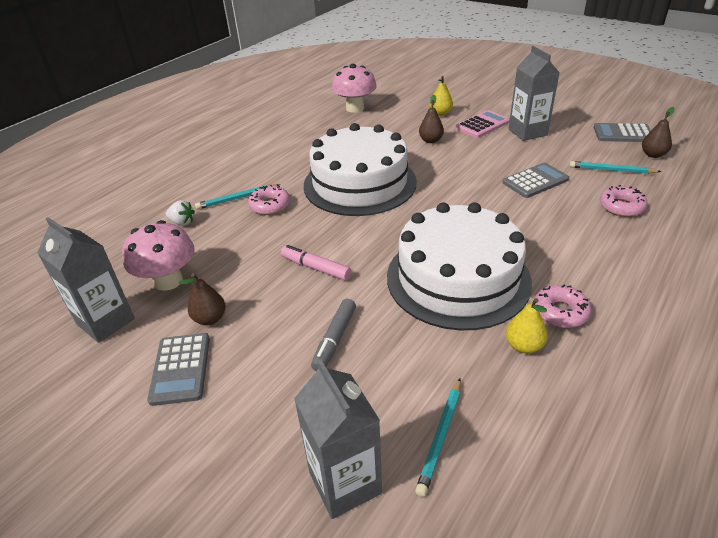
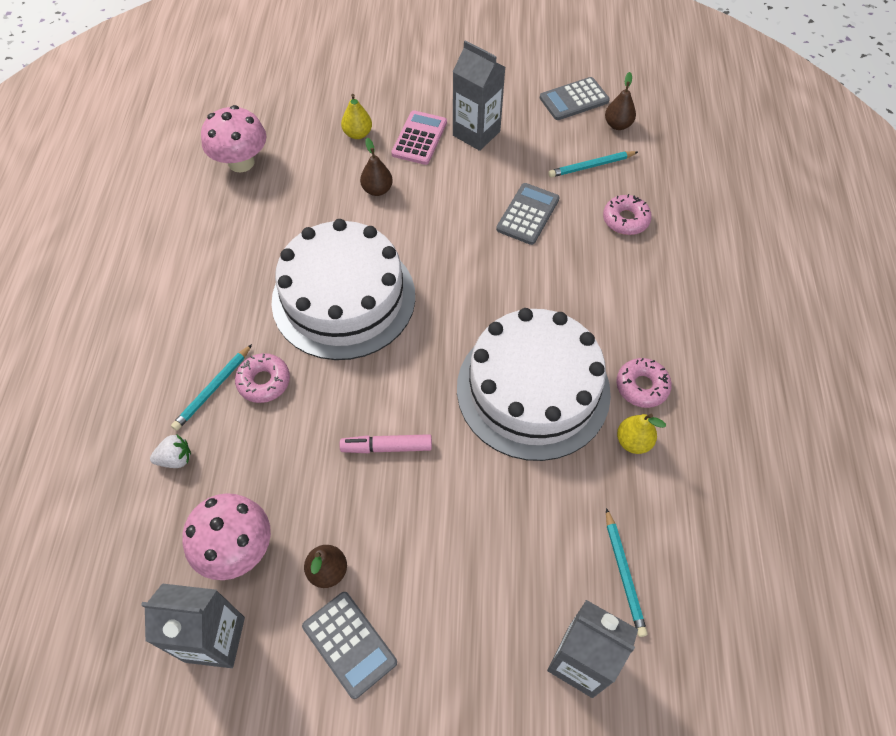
camera: 35 degrees left, 20 degrees up
grey marker [311,299,356,371] -> none

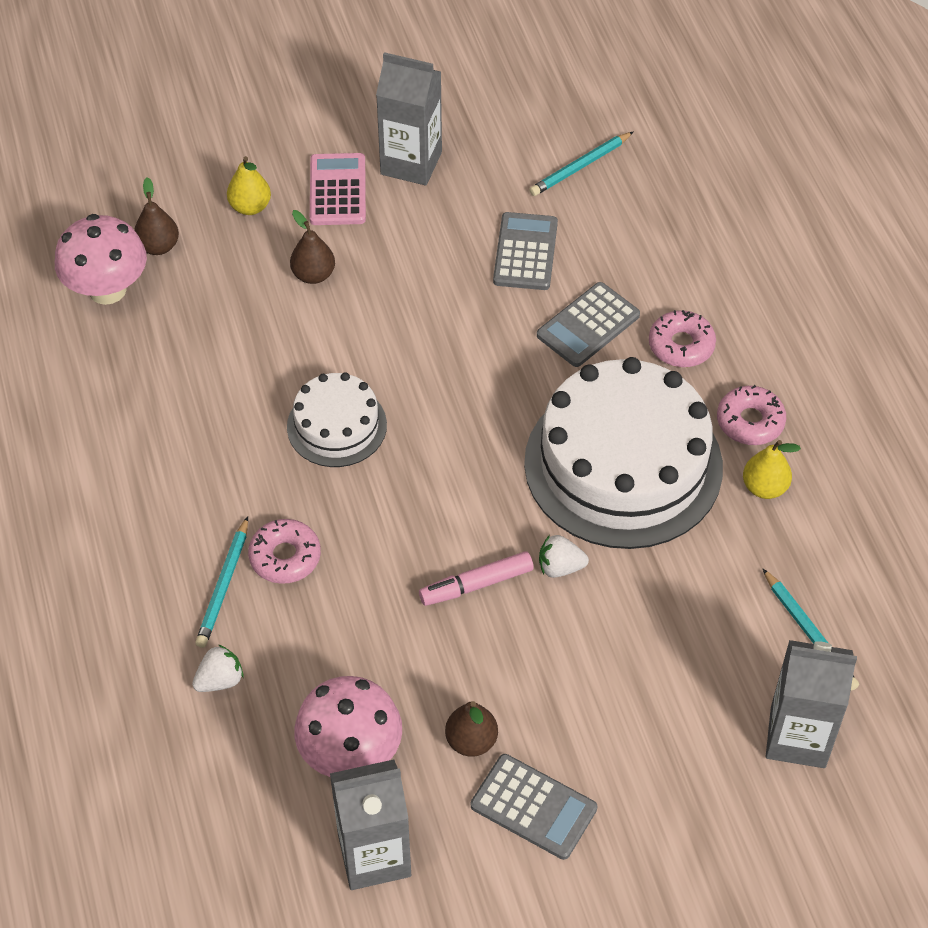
camera: 20 degrees left, 5 degrees down
white cake [271,219,415,360] -> white cake [287,372,387,467], size x0.51
grey calculator [540,77,610,120] -> grey calculator moved to [537,282,640,367]
pink donut [603,194,652,235] -> pink donut moved to [649,310,716,367]
brown pear [605,72,636,130] -> brown pear moved to [134,177,179,255]
none -> white strawberry [539,535,589,578]

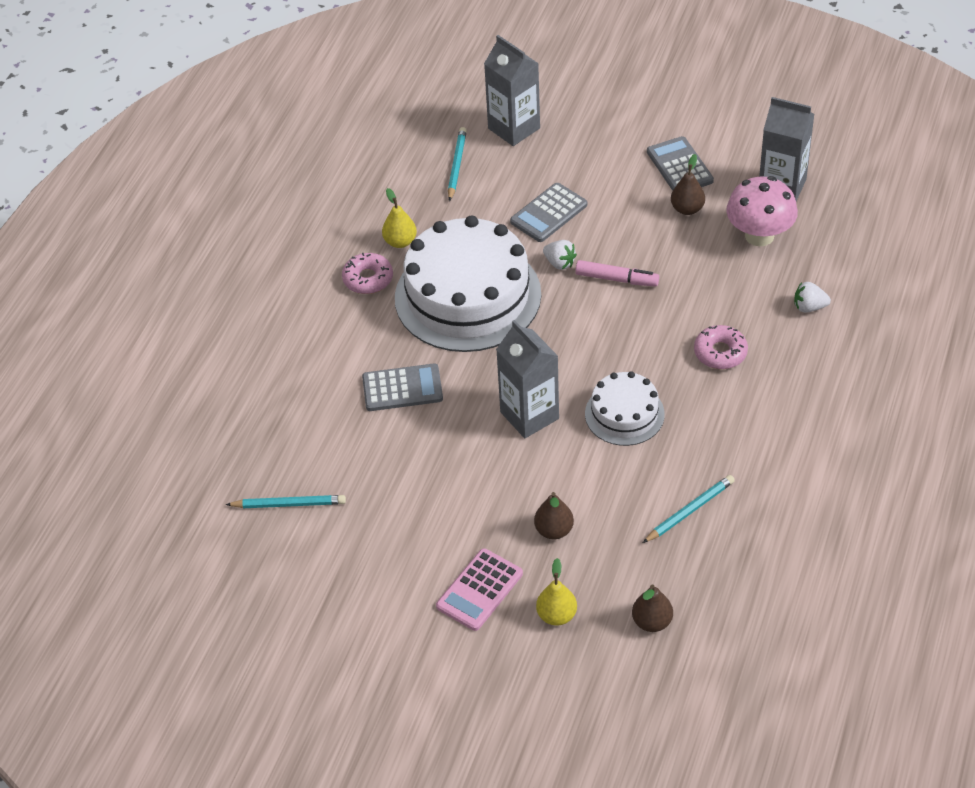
camera: 140 degrees left, 5 degrees down
pink mushroom [55,214,147,305] -> none
turquoise pencil [195,516,248,648] -> turquoise pencil moved to [643,475,735,543]
grey carton [376,52,442,186] -> grey carton moved to [496,320,559,438]
grey calculator [493,212,558,290] -> grey calculator moved to [510,183,587,242]
pink donut [649,310,716,367] -> none

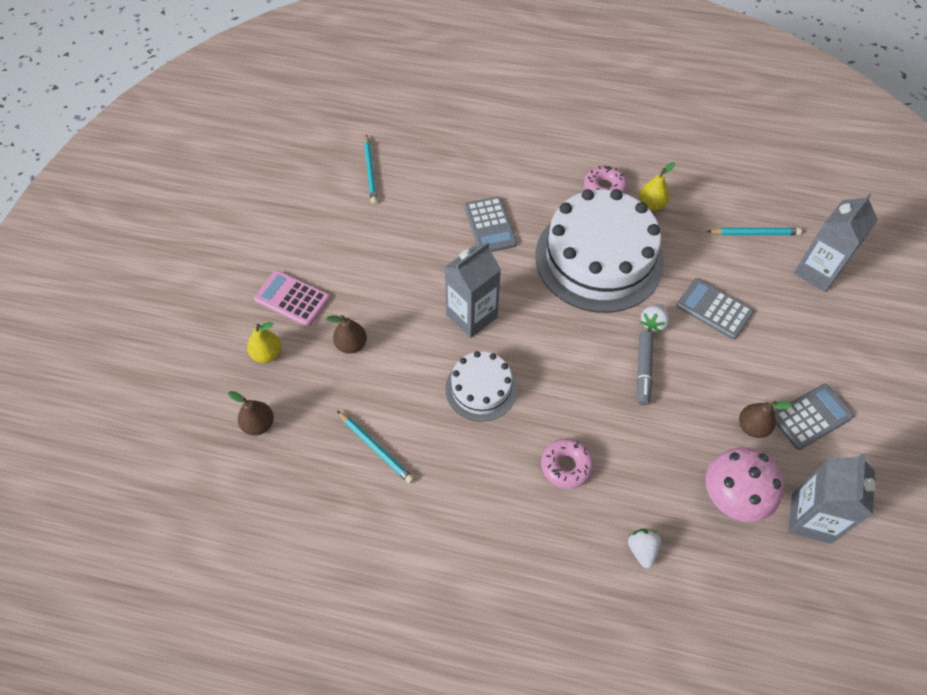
camera: 80 degrees right, 10 degrees up
pink marker [575,260,659,287] -> grey marker [637,331,653,405]

